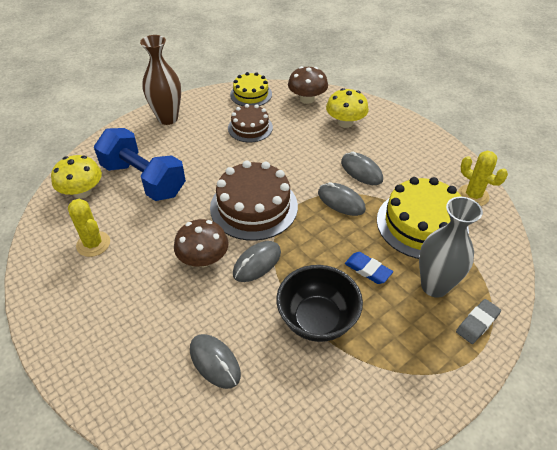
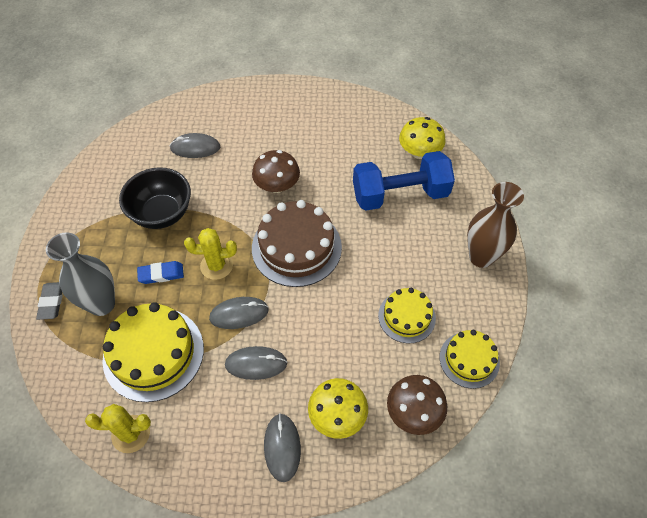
camera: 130 degrees right, 10 degrees up
yellow cactus [68,199,110,257] -> yellow cactus moved to [184,228,237,280]
brown cake [228,104,273,142] -> yellow cake [378,288,436,343]
grey mouse [233,241,281,282] -> grey mouse moved to [264,413,301,482]

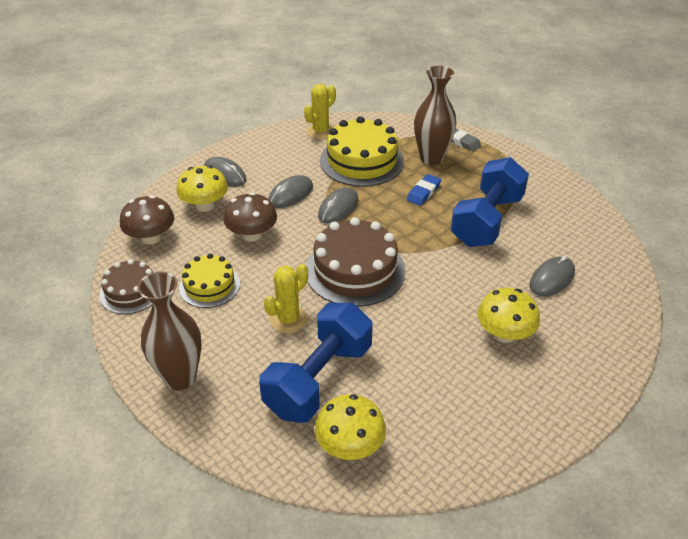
camera: 135 degrees right, 15 degrees down
grey vase [46,232,115,316] -> brown vase [414,66,457,165]
black bowl [119,167,191,229] -> blue dumbbell [450,157,529,247]
yellow cactus [184,228,237,280] -> yellow cactus moved to [264,264,308,333]
brown mushroom [252,150,300,193] -> brown mushroom moved to [223,192,277,242]
yellow cake [440,330,500,389] -> brown cake [99,259,153,314]
none -> yellow mushroom [477,288,540,343]

